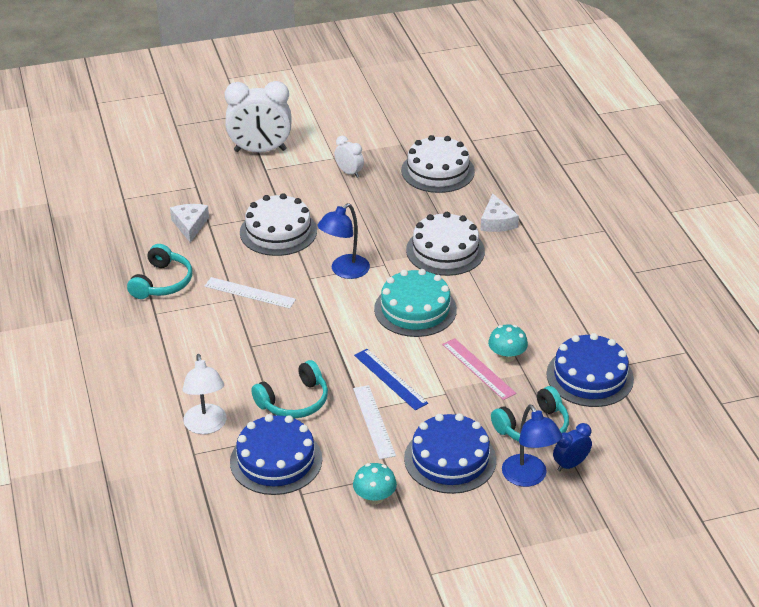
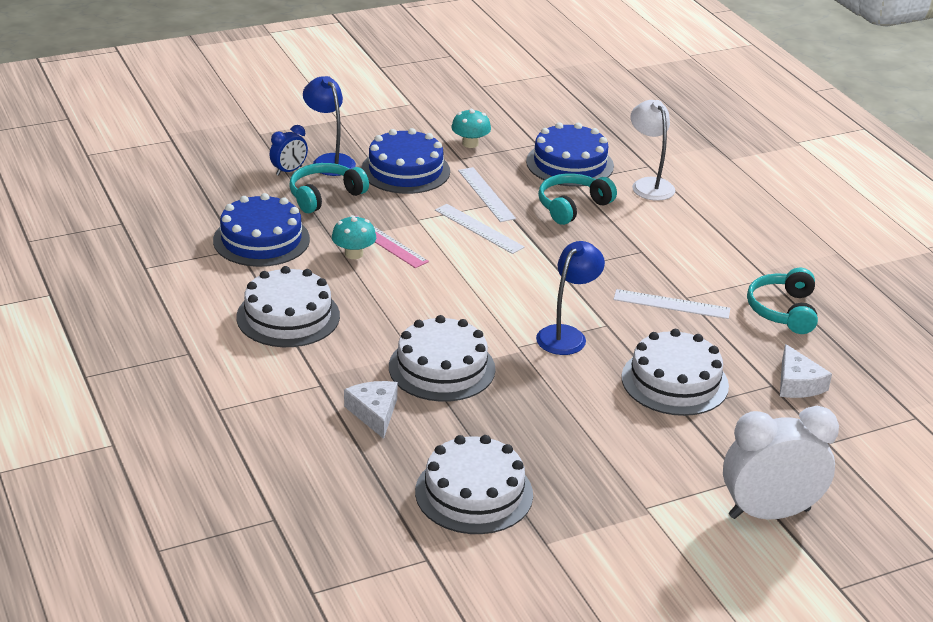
camera: 170 degrees right, 5 degrees down
white clock [335,136,364,178] -> none
blue ruler [354,349,428,410] -> white ruler [435,204,525,254]
turquoise cake [374,269,457,337] -> none
none -> white cake [236,266,340,347]

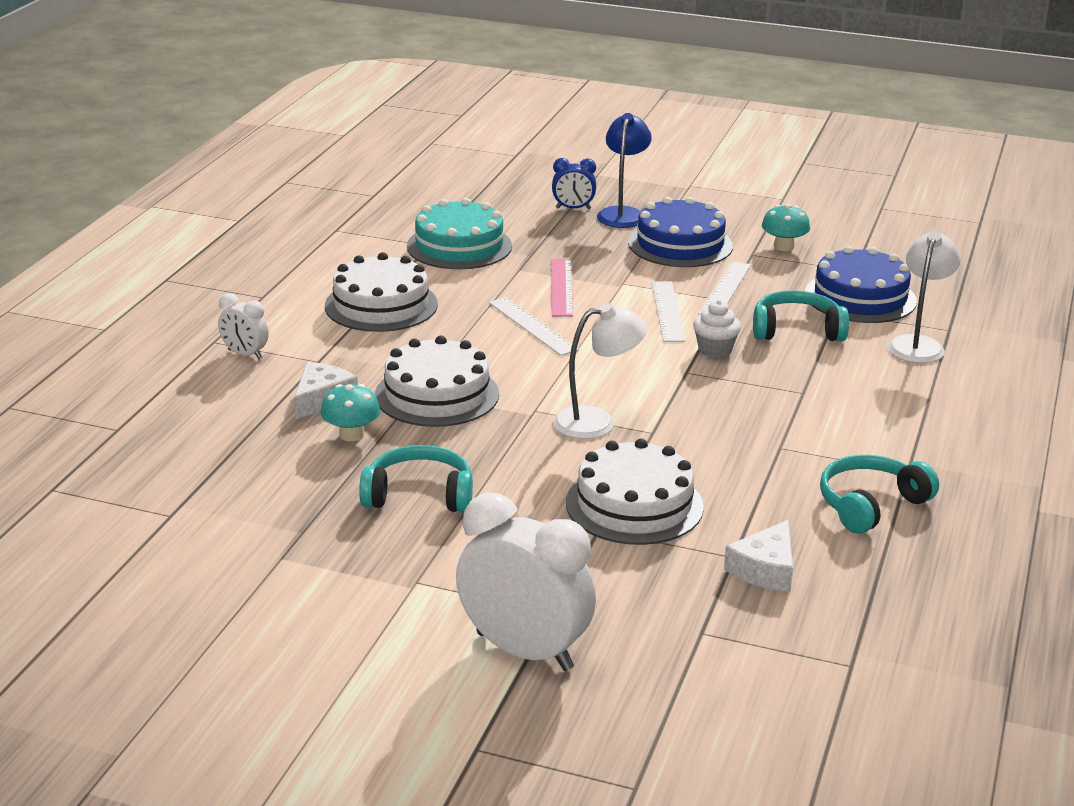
camera: 45 degrees right, 5 degrees down
blue cake [213,193,310,267] -> turquoise cake [407,198,512,269]
turquoise headphones [289,163,369,214] -> turquoise headphones moved to [359,445,473,513]
turquoise mushroom [332,215,376,259] -> turquoise mushroom moved to [320,384,381,441]
white cake [415,435,533,534] -> none
blue lamp [536,241,605,355] -> white lamp [553,303,647,439]
white ruler [613,289,730,319] -> white ruler moved to [489,297,579,356]
none -> white clock [218,293,269,359]
none -> white cupcake [693,300,741,358]

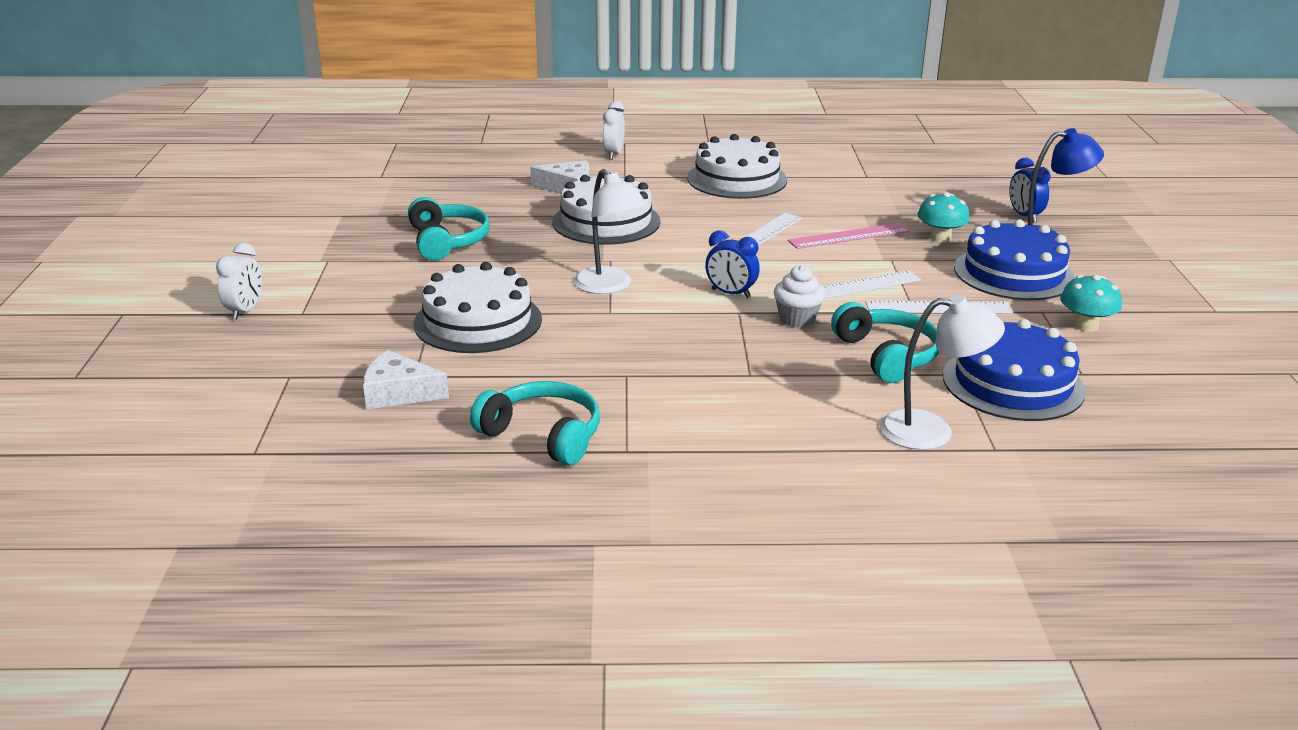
camera: 70 degrees right, 0 degrees up
turquoise mushroom [320,384,381,441] -> turquoise mushroom moved to [917,192,970,243]
turquoise cake [407,198,512,269] -> none
white clock [456,492,596,671] -> white clock [216,243,262,320], size x0.49
none -> blue clock [705,230,760,298]

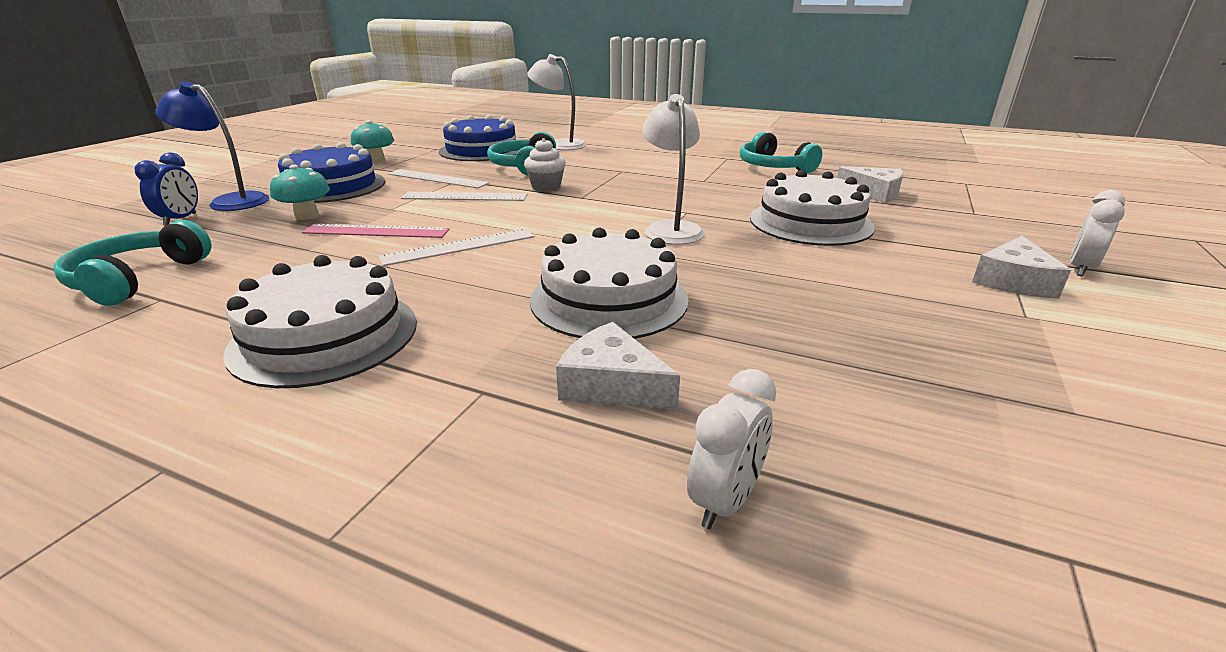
camera: 155 degrees left, 0 degrees up
turquoise headphones [408,197,490,260] -> turquoise headphones moved to [53,220,211,306]
white clock [602,101,625,160] -> white clock moved to [687,369,776,529]
blue clock [705,230,760,298] -> none
none -> white cheese [972,236,1071,298]

